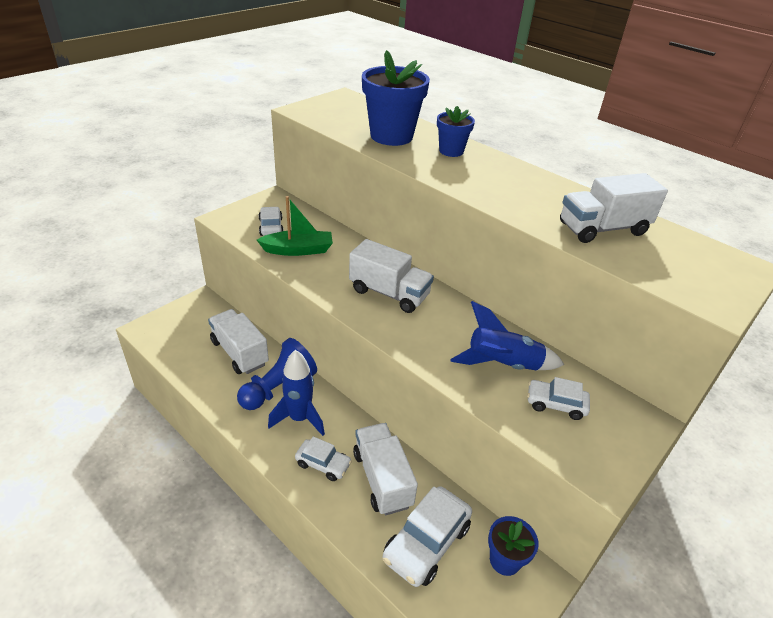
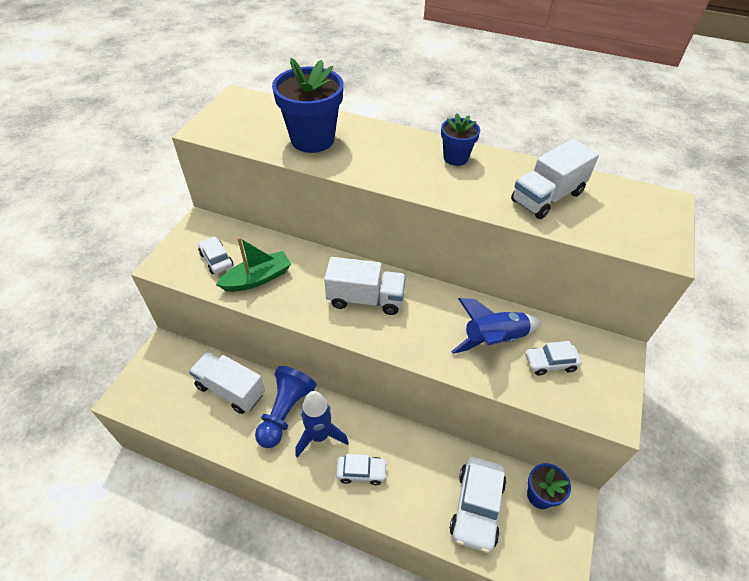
camera: 20 degrees left, 10 degrees up
white truck [353,423,418,515] -> none
blue flower pot [437,106,475,157] -> blue flower pot moved to [441,114,480,166]

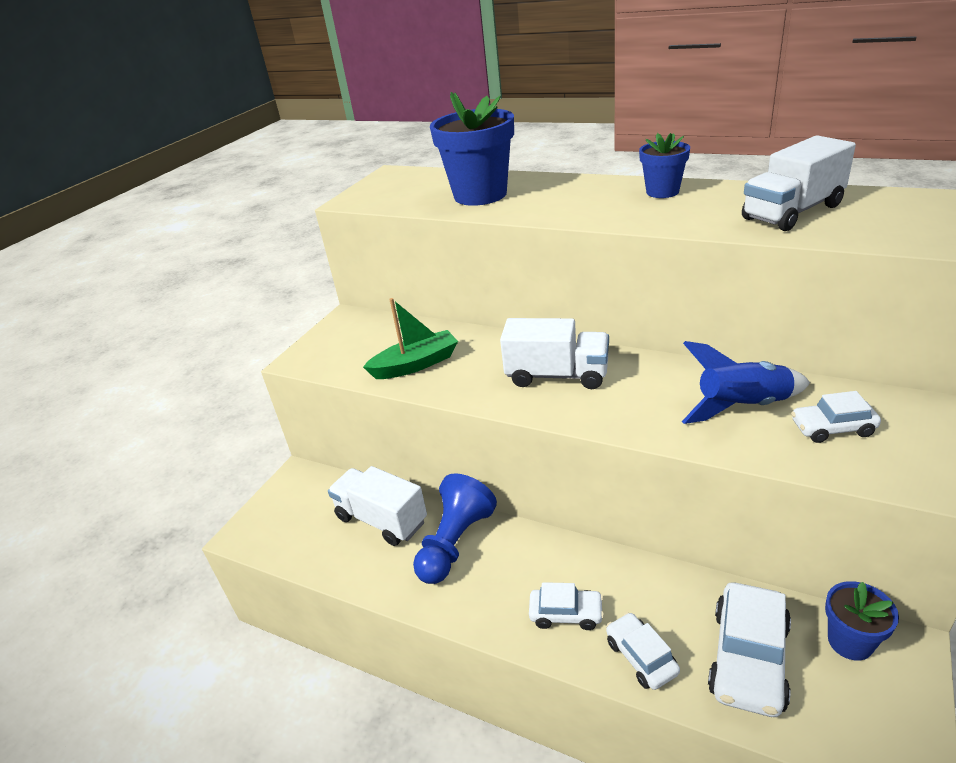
camera: 10 degrees right, 15 degrees down
white car [198,236,233,274] -> white car moved to [606,612,680,690]
blue rocket [295,391,349,458] -> none

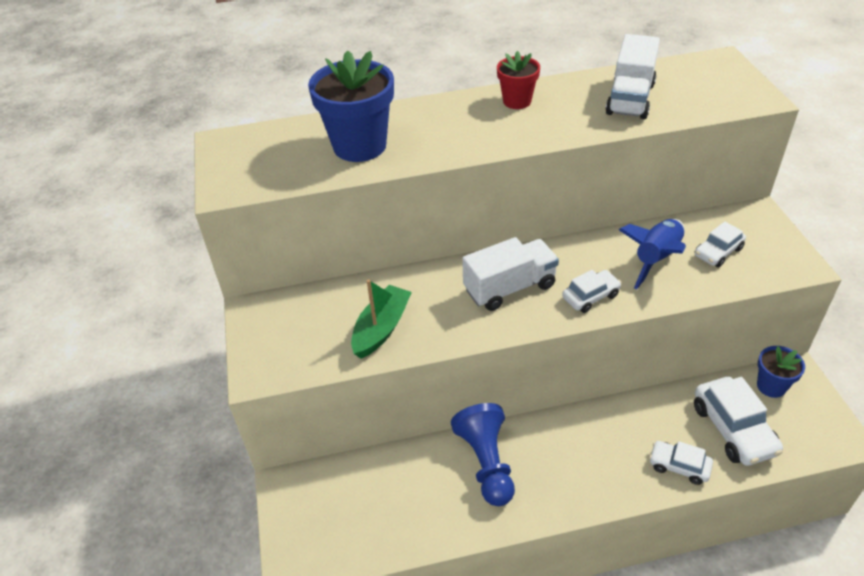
camera: 40 degrees left, 10 degrees up
white truck [328,466,427,546] -> none
white car [529,582,604,630] -> white car moved to [562,270,622,313]
blue flower pot [639,133,690,198] -> red flower pot [497,51,540,109]

